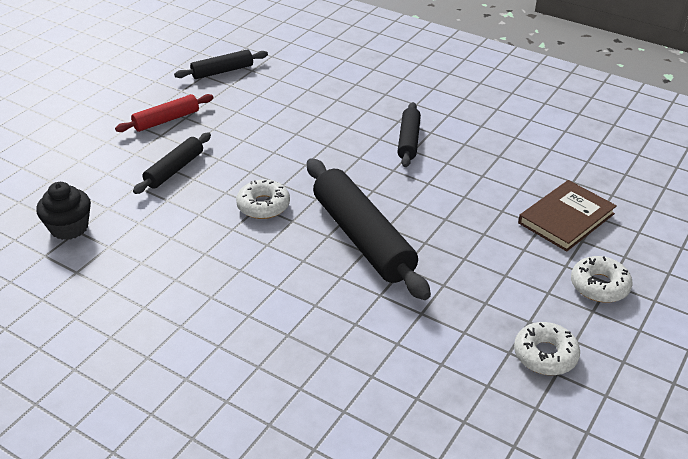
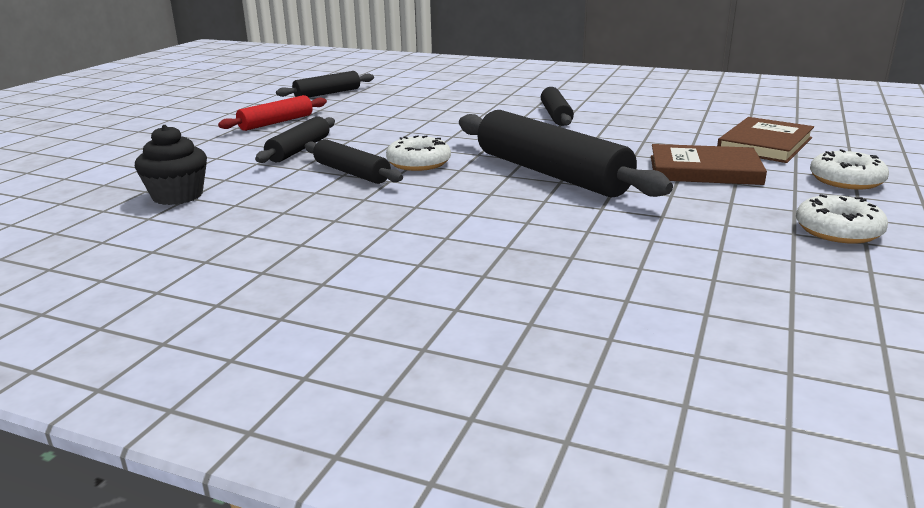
camera: 10 degrees left, 15 degrees down
none -> black rolling pin [305,139,403,184]
none -> brown book [651,144,767,185]

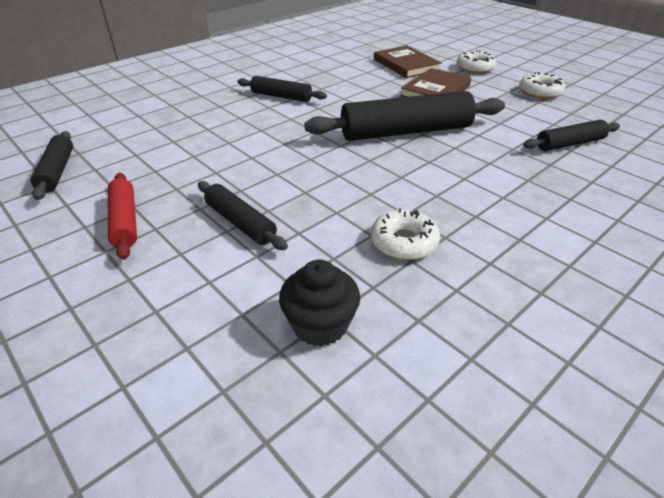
camera: 65 degrees left, 15 degrees up
black rolling pin [305,139,403,184] -> black rolling pin moved to [523,120,620,151]
white donut [386,135,451,171] -> white donut moved to [371,208,440,260]

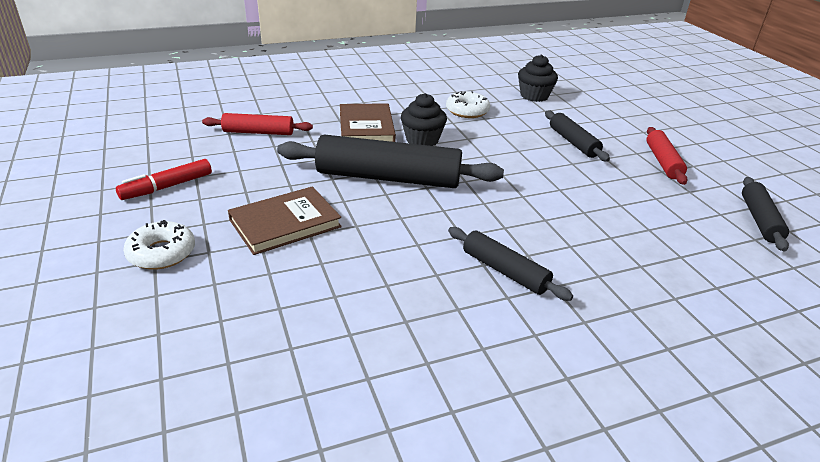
camera: 160 degrees left, 5 degrees down
brown book [374,46,441,78] -> brown book moved to [340,103,396,142]
white donut [519,72,565,99] -> red marker [116,159,212,200]
black rolling pin [523,120,620,151] -> red rolling pin [202,113,313,135]
none -> black cupcake [401,93,447,146]

